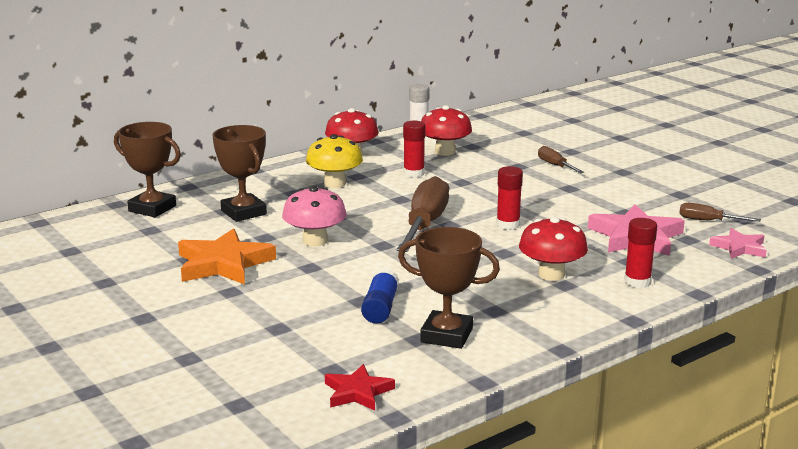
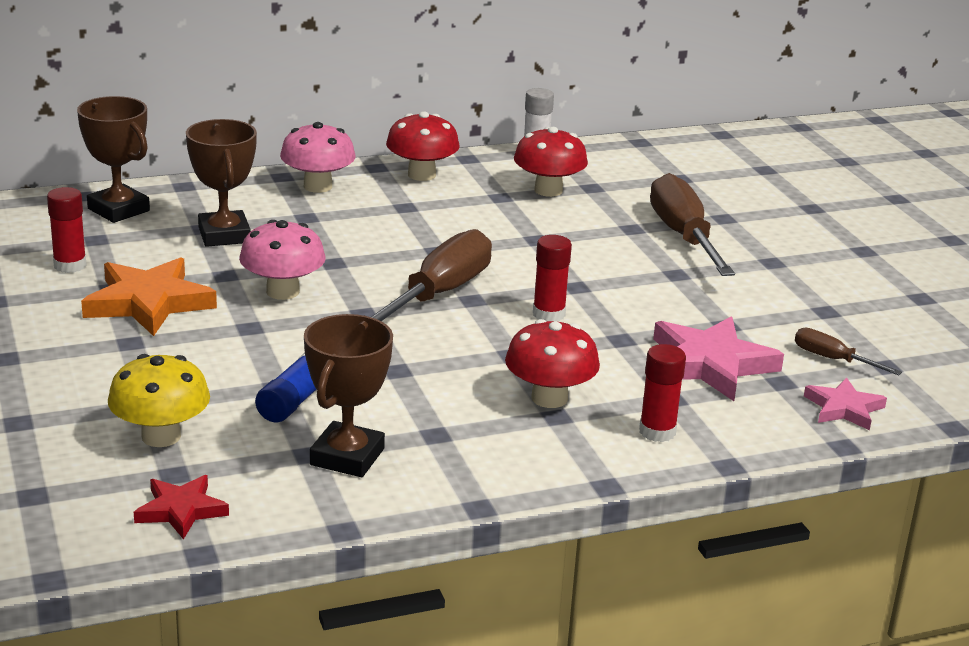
camera: 15 degrees right, 5 degrees up
yellow mushroom [306,134,363,188] -> yellow mushroom moved to [108,354,210,447]
brown trophy [398,227,500,349] -> brown trophy turned 75 degrees clockwise [304,314,393,477]
red glue stick [403,121,425,178] -> red glue stick moved to [47,187,87,273]
brown screwdriver [538,146,584,173] -> brown screwdriver [650,173,735,276], size x2.03
none -> pink mushroom [280,122,356,193]

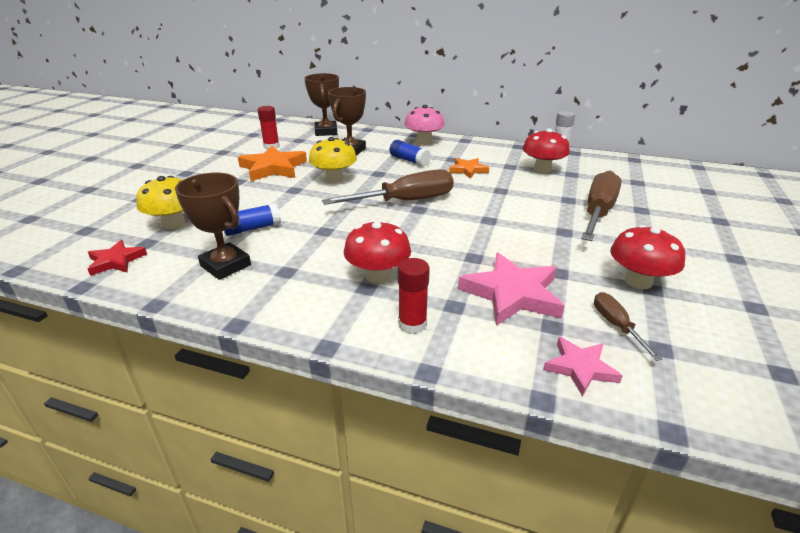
camera: 40 degrees right, 5 degrees up
pink mushroom [239,220,326,300] -> yellow mushroom [309,137,357,183]
brown trophy [304,314,393,477] -> brown trophy turned 75 degrees clockwise [175,173,251,280]
red mushroom [386,111,459,181] -> red mushroom moved to [610,225,685,289]
red glue stick [533,235,572,321] -> none
none -> blue glue stick [390,140,431,167]
none -> orange star [449,158,489,179]

